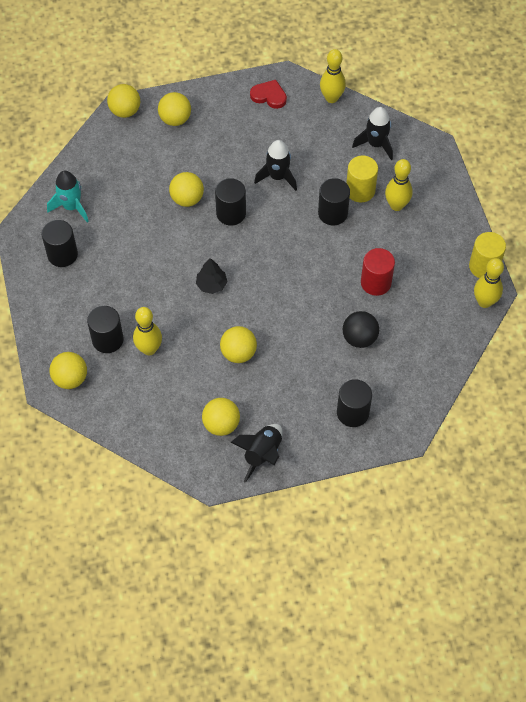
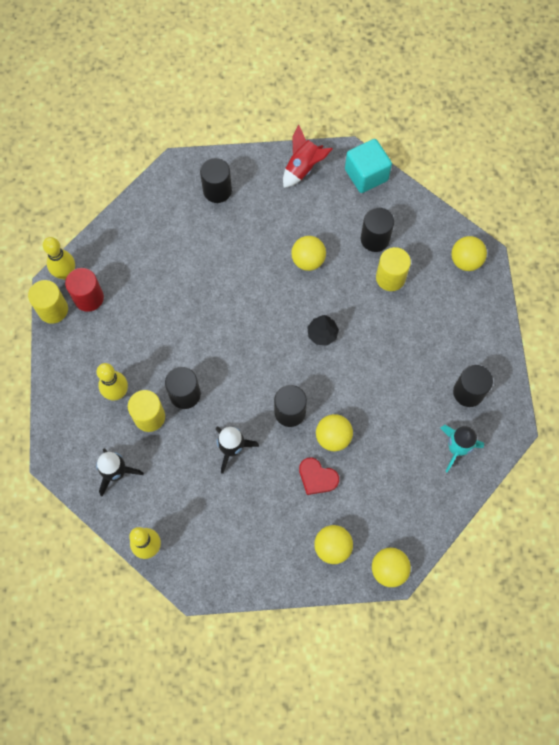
camera: 170 degrees left, 10 degrees up
black cylinder [87,306,124,353] -> black cylinder moved to [361,208,394,252]
yellow bowling pin [133,307,162,355] -> yellow cylinder [376,247,411,291]
yellow ball [202,398,240,436] -> none
black rocket [230,424,283,483] -> red rocket [283,125,332,188]
red heart [250,80,287,109] -> red heart moved to [299,458,339,495]
black ball [343,311,379,348] -> none
red cylinder [361,248,395,296] -> red cylinder moved to [65,268,104,312]
none -> turquoise cube [345,139,392,193]

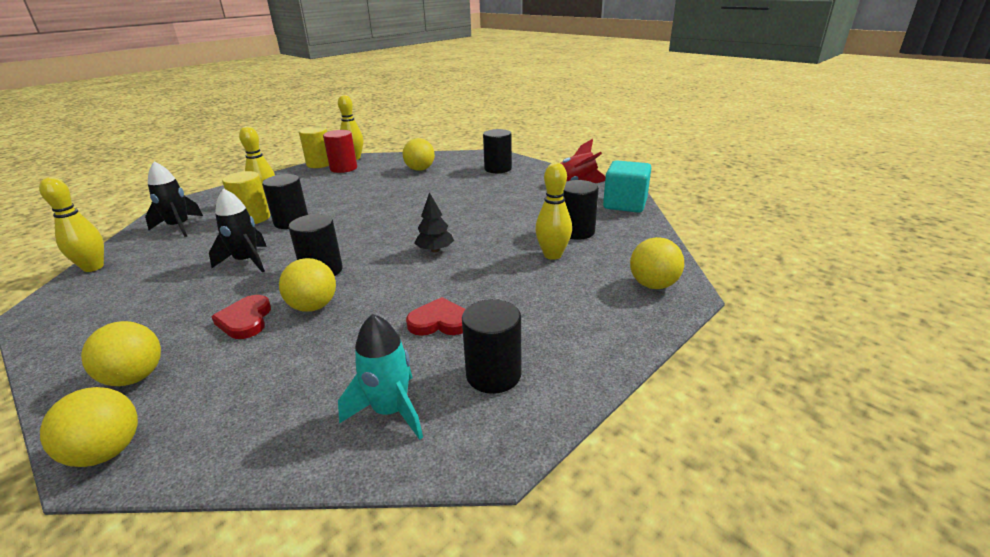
camera: 50 degrees right, 40 degrees down
yellow ball [291,236,326,271] -> yellow ball moved to [403,138,435,171]
yellow cylinder [376,247,411,291] -> yellow bowling pin [535,163,572,260]
none -> red heart [406,297,465,336]

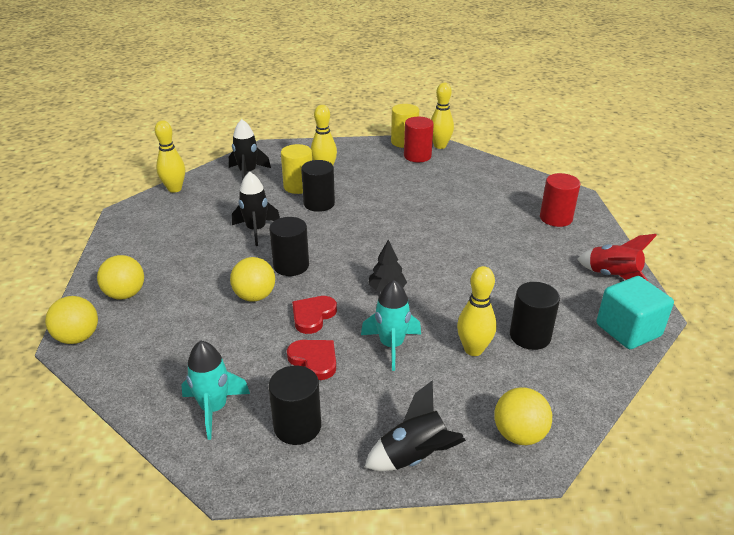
camera: 40 degrees right, 5 degrees up
red heart [211,295,271,339] -> red heart moved to [292,296,337,334]
yellow ball [403,138,435,171] -> none
black cylinder [483,129,512,173] -> red cylinder [540,173,580,227]
none -> turquoise rocket [361,280,421,371]
none -> black rocket [365,381,466,471]

